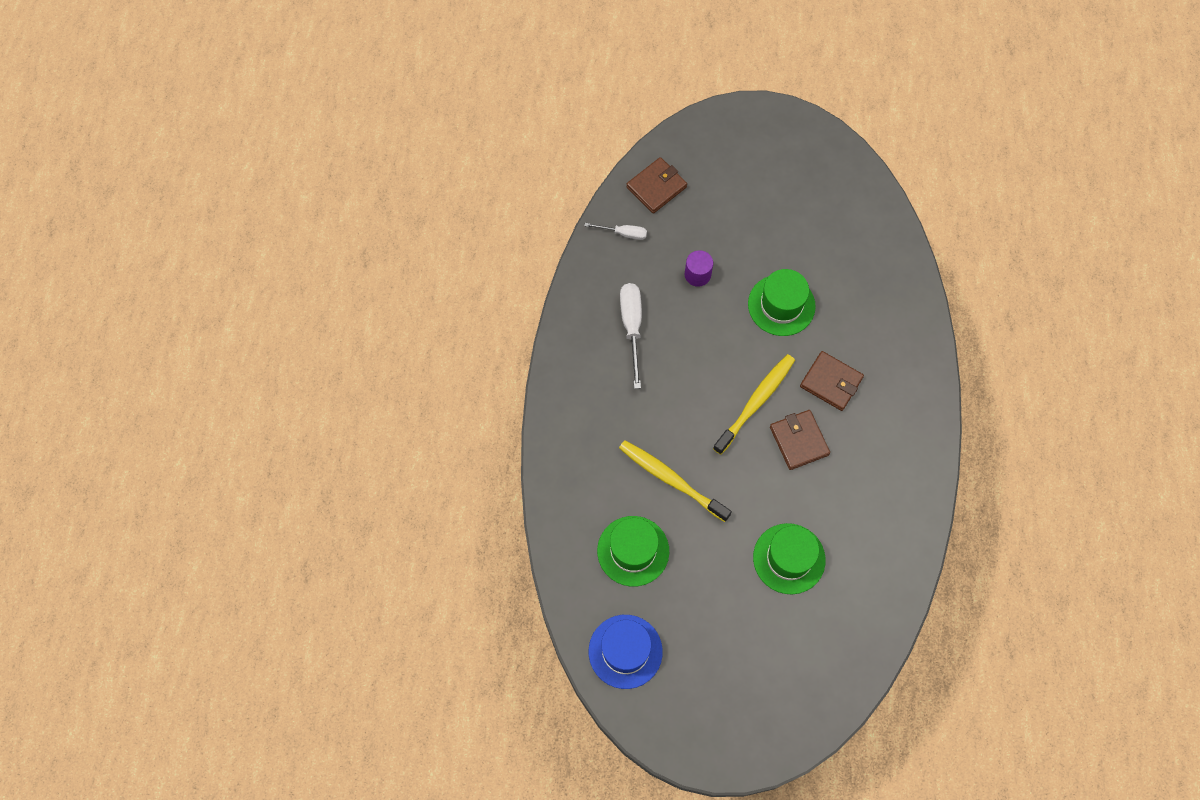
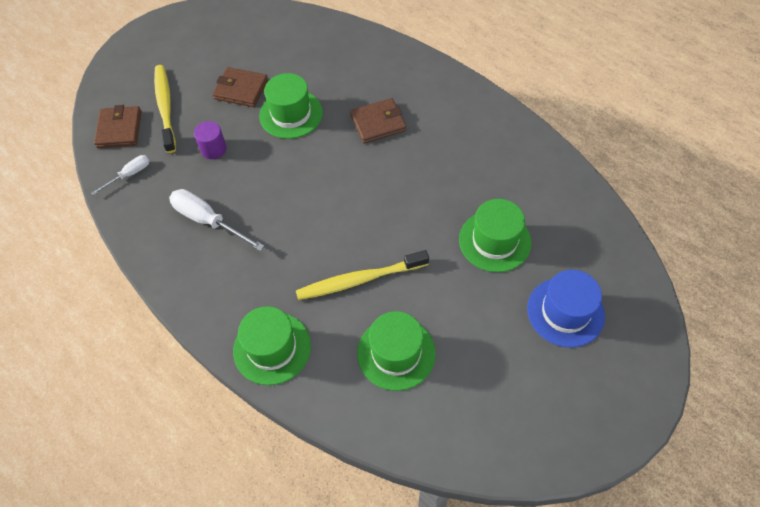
camera: 50 degrees left, 10 degrees down
blue hat [589,615,663,689] -> blue hat moved to [527,270,605,347]
yellow toothbrush [713,354,795,455] -> yellow toothbrush moved to [154,65,176,153]
brown wallet [770,410,830,470] -> brown wallet moved to [213,67,268,107]
none -> green hat [233,306,311,385]

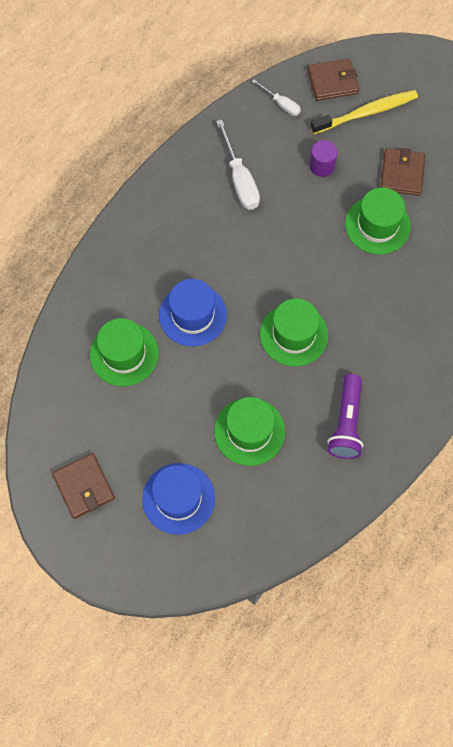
camera: 80 degrees right, 10 degrees up
white screwdriver [169,189,264,251] -> white screwdriver turned 135 degrees clockwise [216,120,260,210]
green hat [233,306,311,385] -> green hat moved to [260,299,328,366]
yellow toothbrush [296,250,429,300] -> blue hat [159,279,227,347]
brown wallet [350,98,406,143] -> brown wallet moved to [52,453,115,519]
none -> purple flashlight [327,374,363,459]

